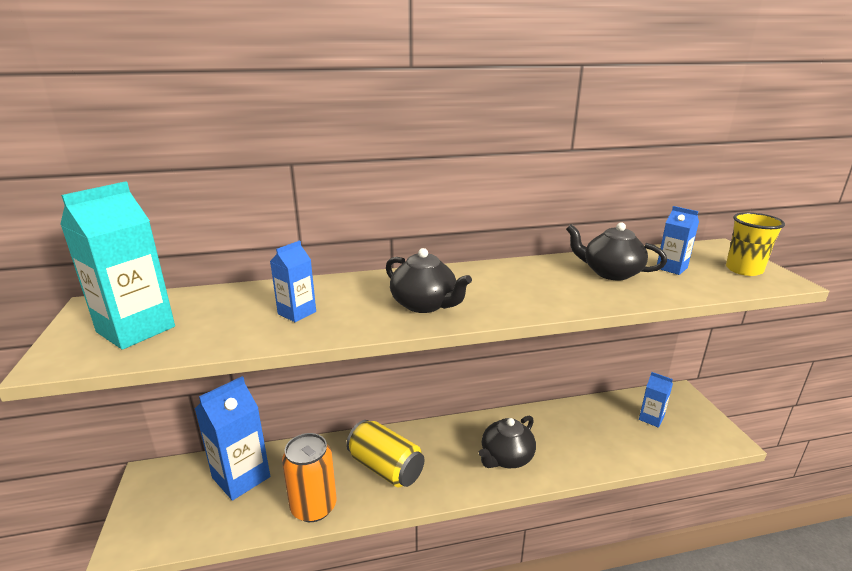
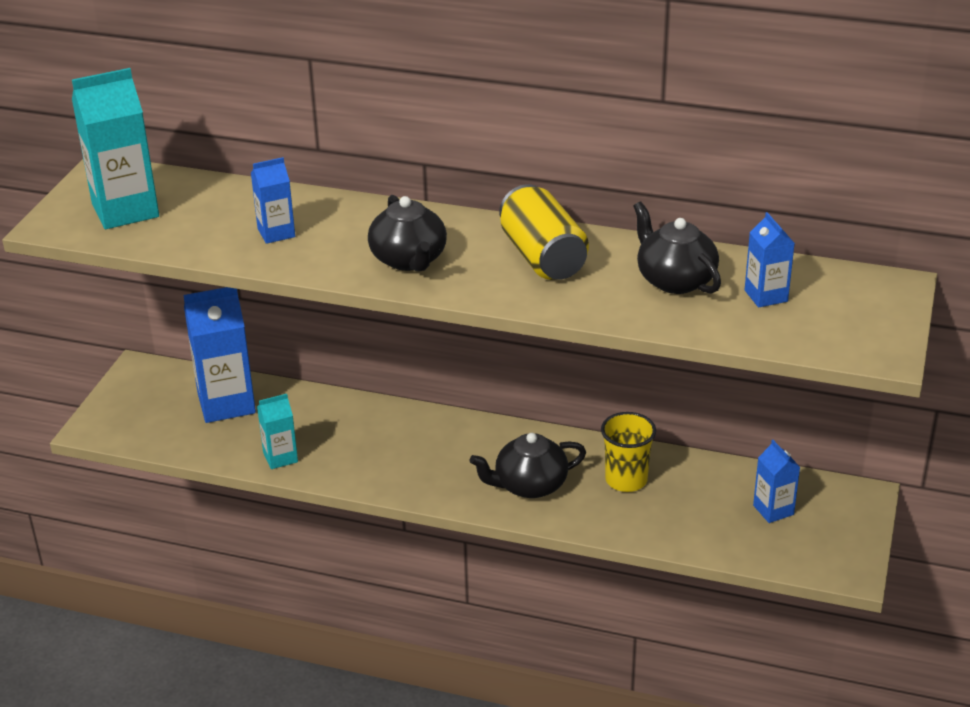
camera: 30 degrees right, 10 degrees up
orange can [282,433,337,522] -> turquoise carton [257,394,298,469]
yellow can [346,420,424,487] -> yellow can moved to [499,184,589,280]
yellow cup [726,212,785,276] -> yellow cup moved to [601,412,656,492]

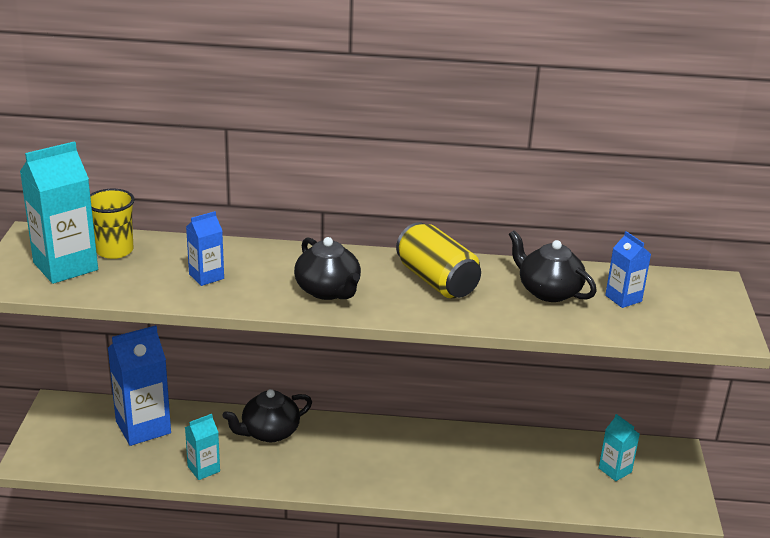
camera: 15 degrees left, 5 degrees down
black teapot [470,433,586,498] -> black teapot moved to [223,389,312,442]
yellow cup [601,412,656,492] -> yellow cup moved to [90,189,135,259]
blue carton [753,440,800,523] -> turquoise carton [599,414,640,481]

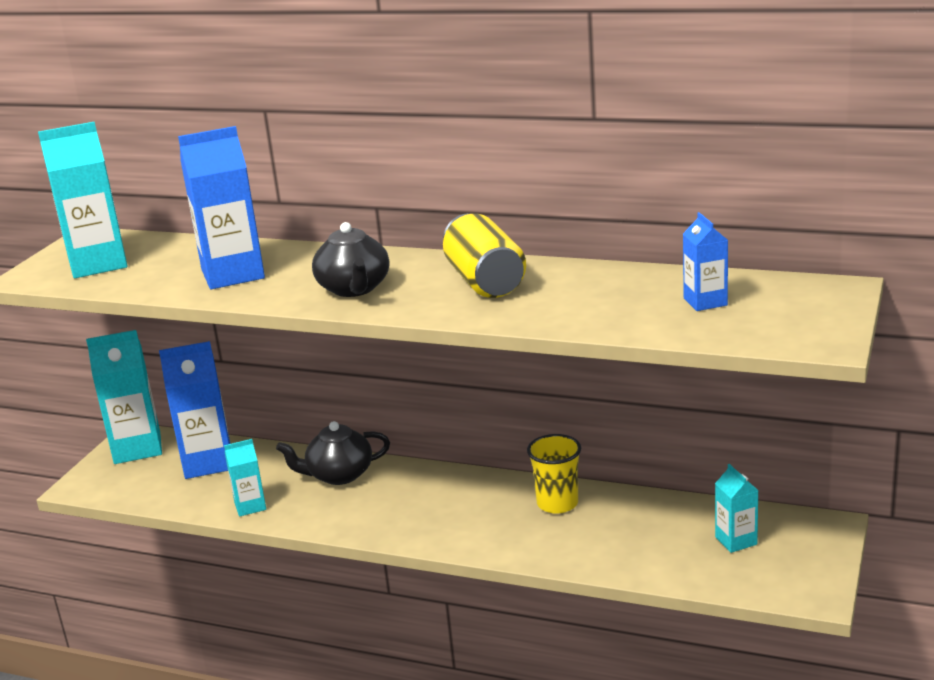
camera: 20 degrees right, 5 degrees down
yellow cup [90,189,135,259] -> yellow cup moved to [527,434,581,514]
blue carton [186,211,224,286] -> blue carton [178,126,265,289], size x1.86
black teapot [509,230,597,302] -> none
none -> turquoise carton [86,330,162,464]

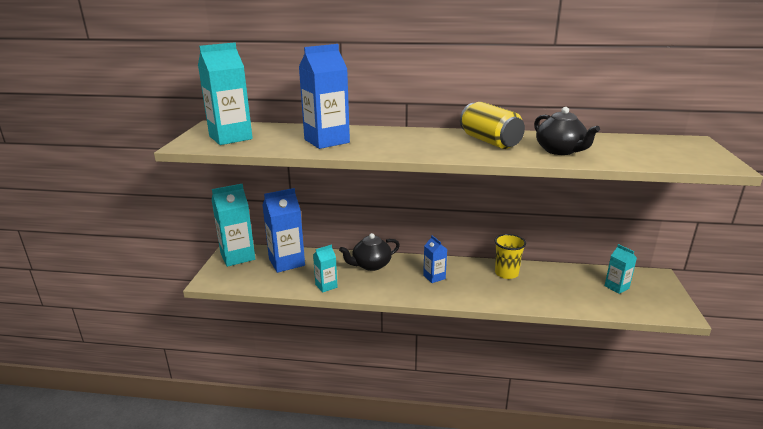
camera: 15 degrees left, 0 degrees up
black teapot [312,222,389,297] -> black teapot moved to [534,107,600,155]
blue carton [683,212,728,311] -> blue carton moved to [423,235,447,283]

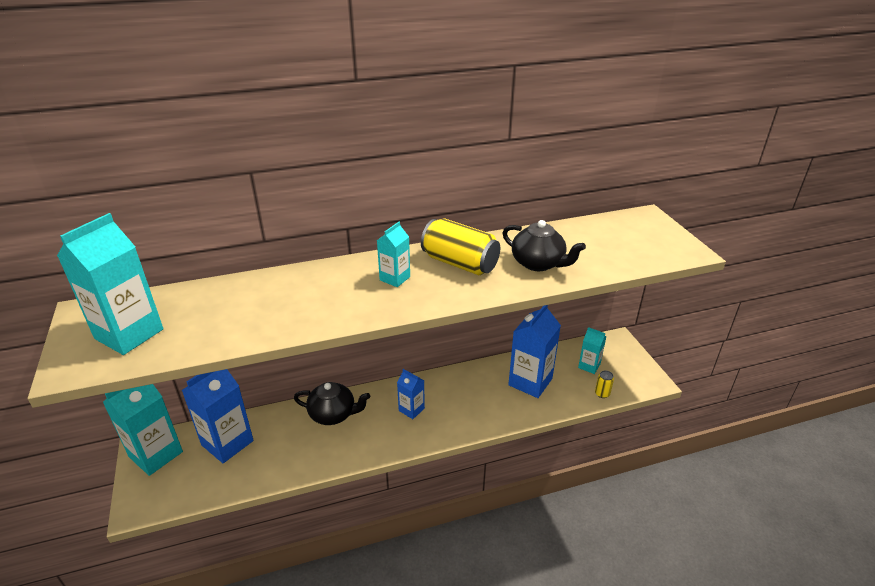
camera: 25 degrees left, 10 degrees up
blue carton [299,44,350,149] -> blue carton moved to [508,305,561,398]
turquoise carton [313,245,338,293] -> turquoise carton moved to [377,222,410,287]
black teapot [339,233,400,271] -> black teapot turned 120 degrees counterclockwise [294,382,370,425]
yellow cup [495,234,526,279] -> none
none -> yellow can [595,370,614,398]

